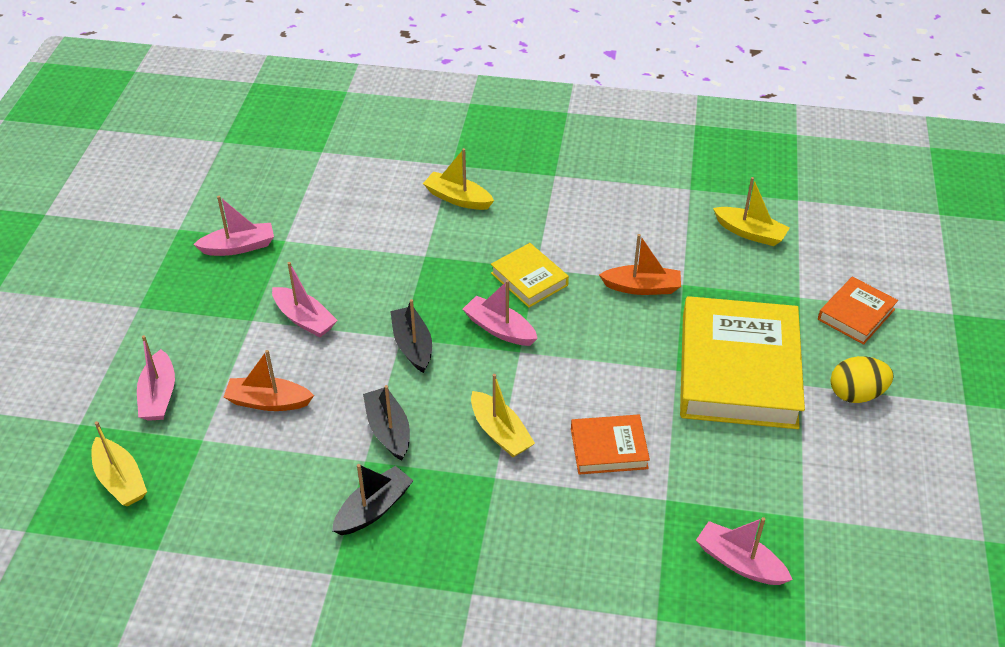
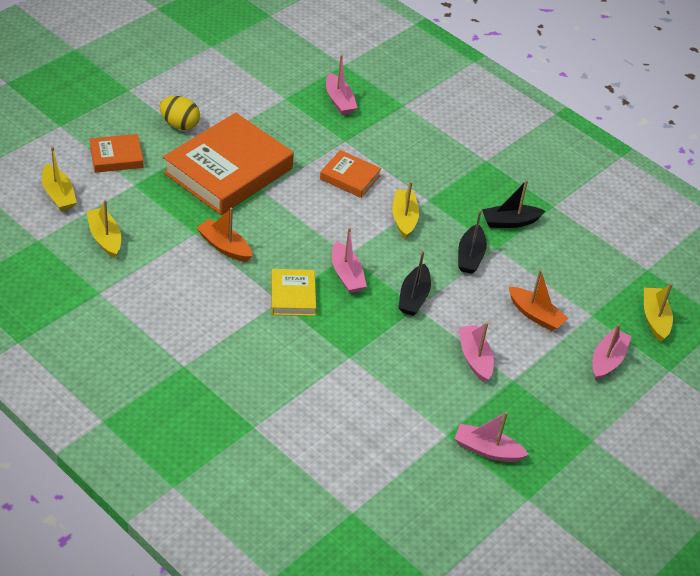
camera: 150 degrees left, 0 degrees up
yellow boat [423,148,494,210] -> yellow boat moved to [42,147,77,211]
yellow book [680,296,805,429] -> orange book [163,113,294,215]

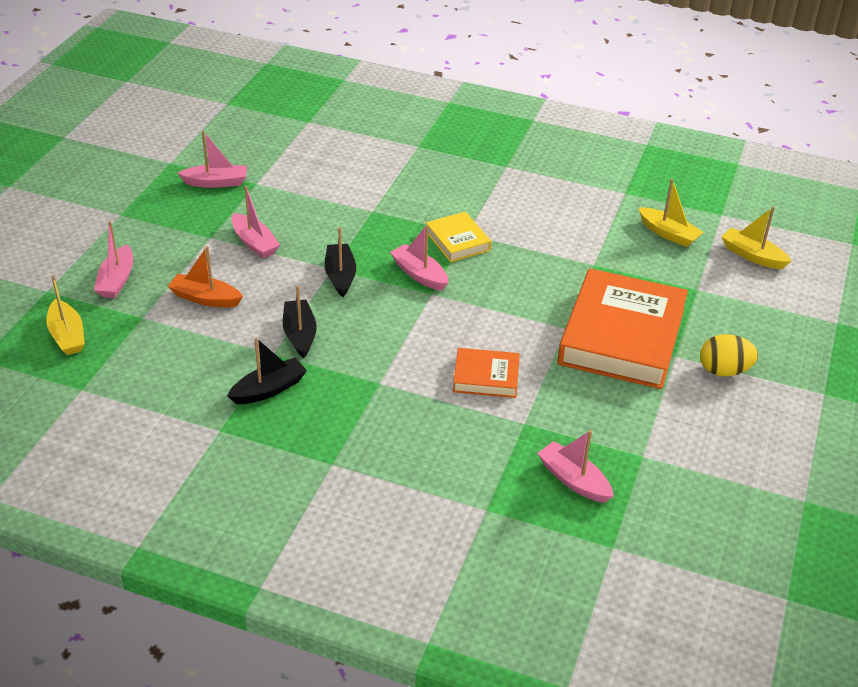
camera: 160 degrees right, 5 degrees down
orange book [89,134,143,173] -> none
orange boat [197,208,252,262] -> none
yellow boat [392,181,419,239] -> none

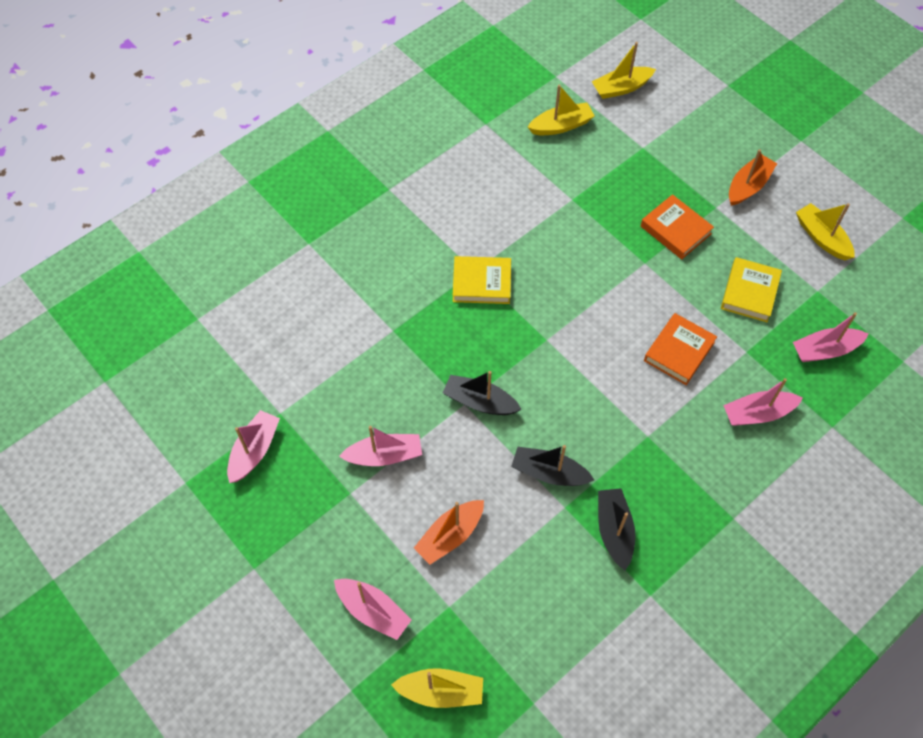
camera: 60 degrees left, 20 degrees up
pink boat [390,225,448,291] -> pink boat moved to [723,378,803,426]
orange book [558,268,688,389] -> orange book [641,194,714,259], size x0.48
yellow egg [700,334,758,376] -> orange boat [729,149,777,206]
none -> yellow book [721,257,782,322]
none -> yellow boat [796,203,855,260]

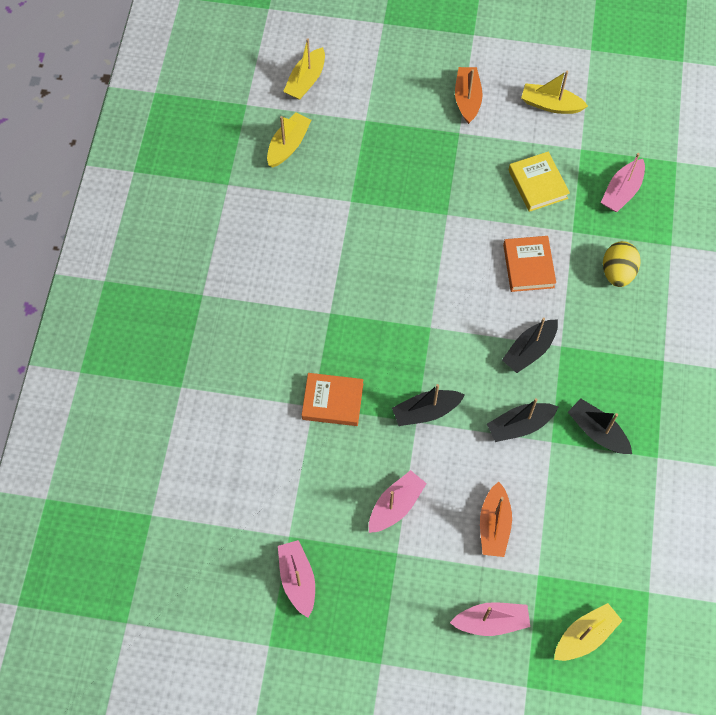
camera: 40 degrees left, 5 degrees up
yellow book [453,256,511,304] -> none
orange book [641,194,714,259] -> orange book moved to [302,373,363,426]
pink boat [723,378,803,426] -> yellow egg [603,241,641,287]
none -> black boat [502,318,558,373]

